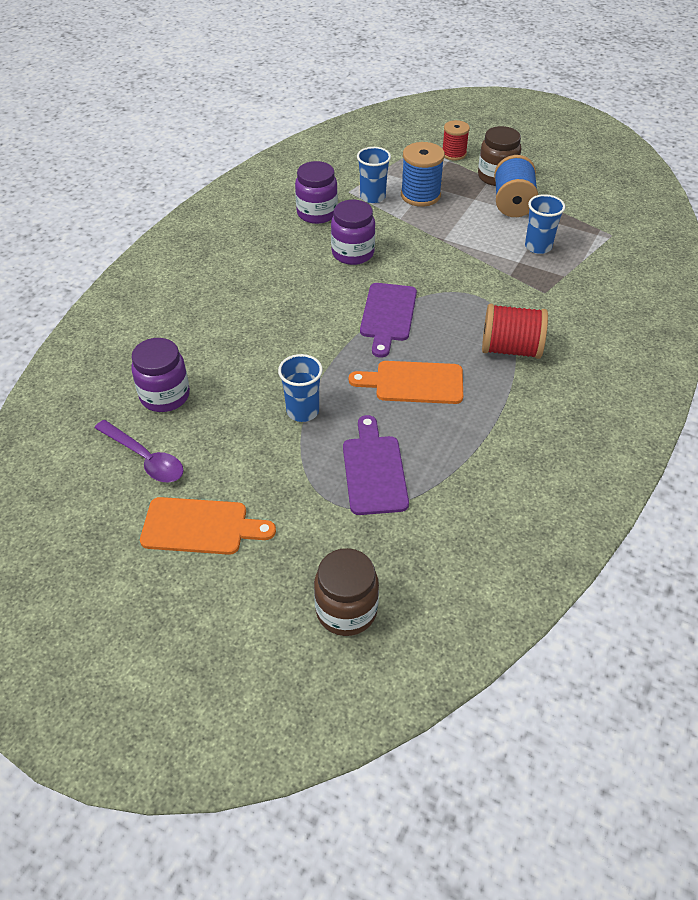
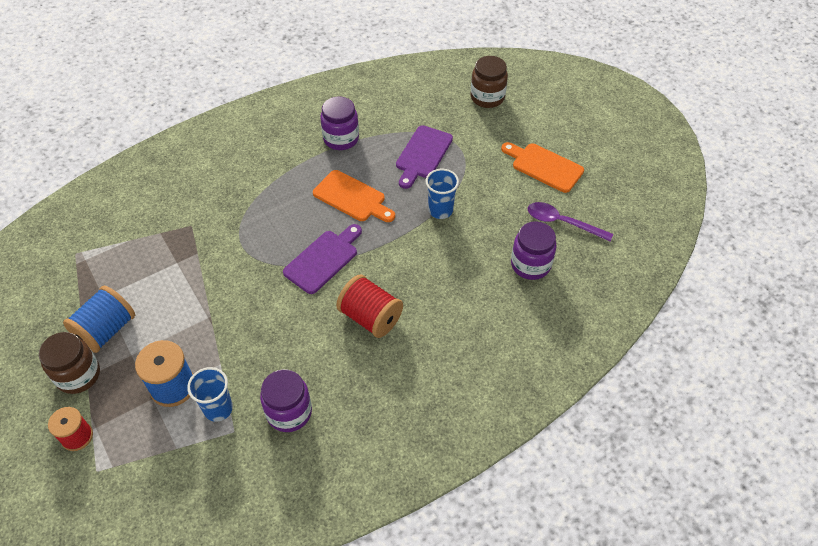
camera: 150 degrees left, 5 degrees up
purple spoon [95,420,184,482] -> purple spoon turned 45 degrees counterclockwise [527,202,613,241]
purple jar [331,200,375,265] -> purple jar moved to [320,97,359,150]
red spool [482,304,548,359] -> red spool moved to [336,275,403,338]
blue cup [525,194,565,254] -> none

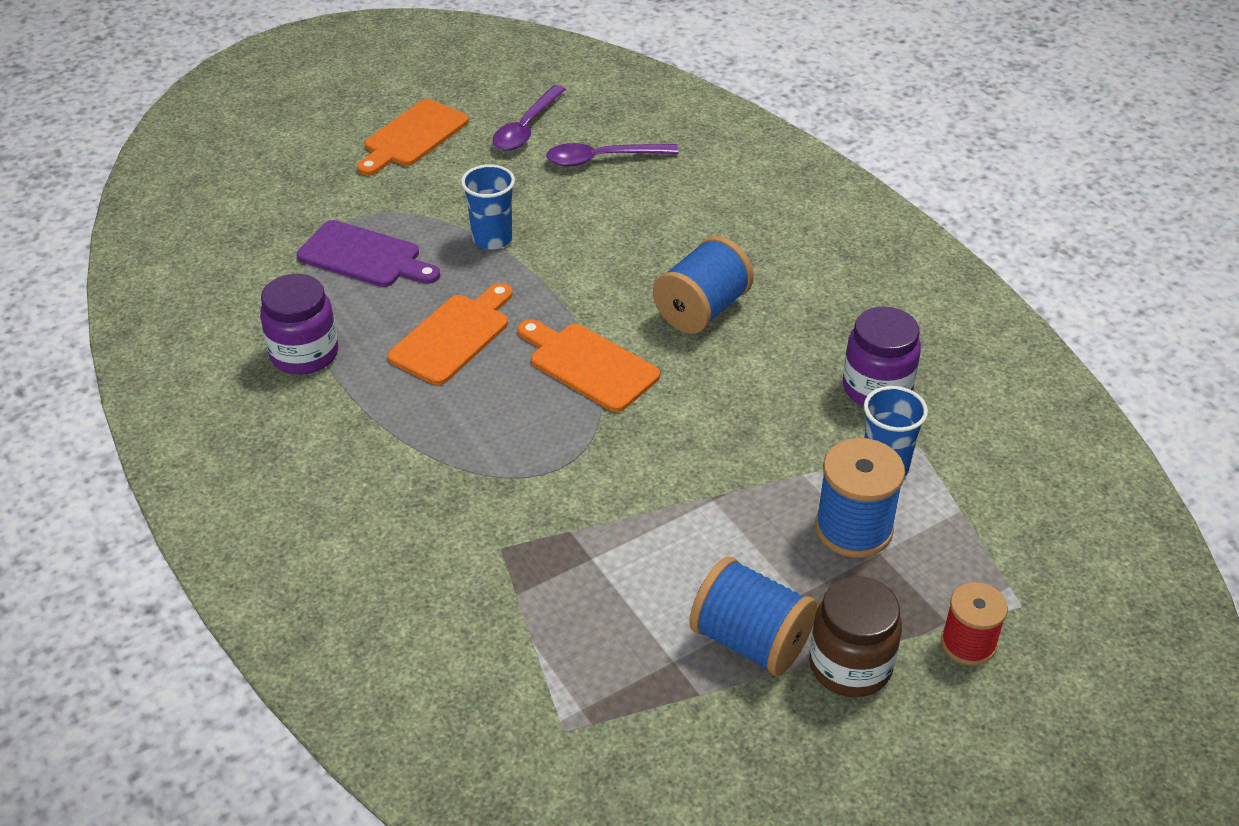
camera: 90 degrees left, 10 degrees down
purple cutting board [283,224,362,294] -> orange cutting board [518,319,660,412]
red spool [336,275,403,338] -> blue spool [653,236,754,334]
brown jar [471,56,508,108] -> none
purple jar [511,221,557,280] -> purple spoon [546,143,679,166]

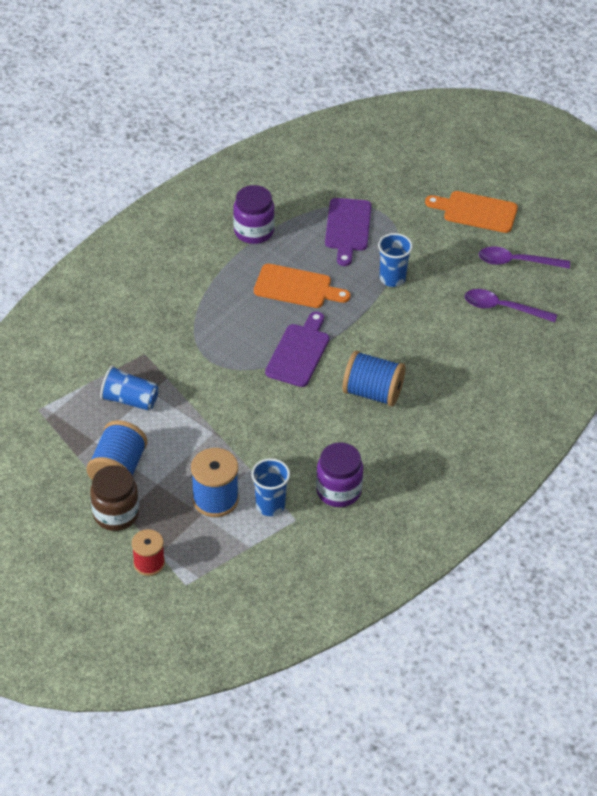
camera: 70 degrees right, 5 degrees up
orange cutting board [518,319,660,412] -> purple cutting board [265,311,330,387]
purple spoon [546,143,679,166] -> purple spoon turned 45 degrees counterclockwise [465,289,557,322]
none -> blue cup [100,366,159,411]

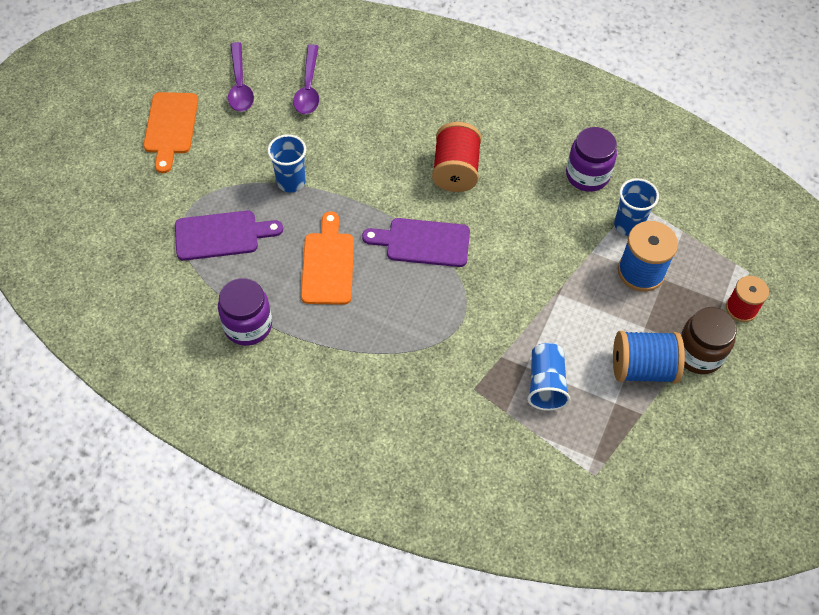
camera: 105 degrees left, 10 degrees up
blue spool [342,351,405,407] -> red spool [432,122,482,192]

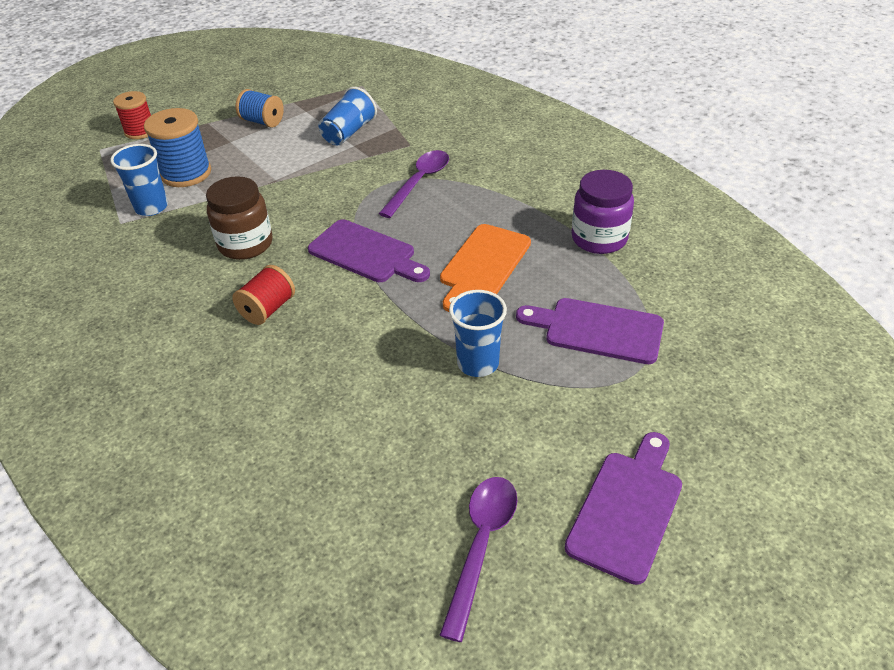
camera: 150 degrees left, 15 degrees down
orange cutting board [143,92,198,173] -> purple cutting board [565,432,682,585]
purple spoon [293,44,319,114] -> purple spoon moved to [379,150,449,218]
red spool [432,122,482,192] -> red spool [232,265,295,325], size x0.66
purple jar [566,127,617,192] -> none
blue spool [613,331,685,383] -> blue spool [236,89,284,128], size x0.66
brown jar [680,307,737,374] -> brown jar moved to [206,176,273,260]

